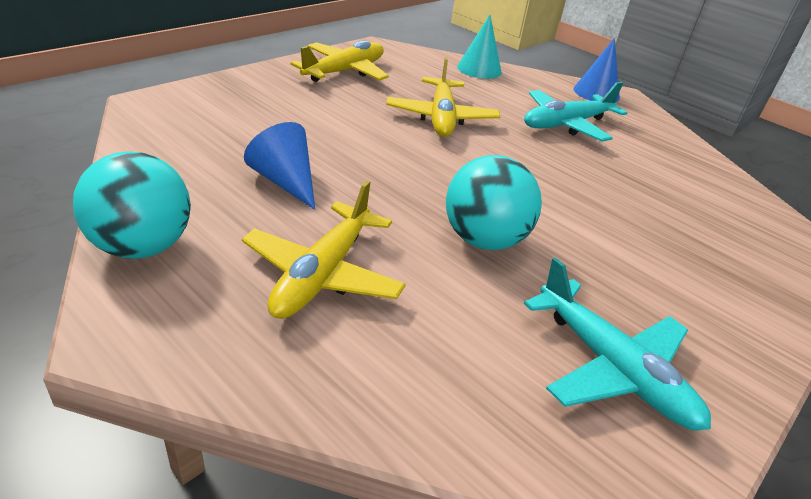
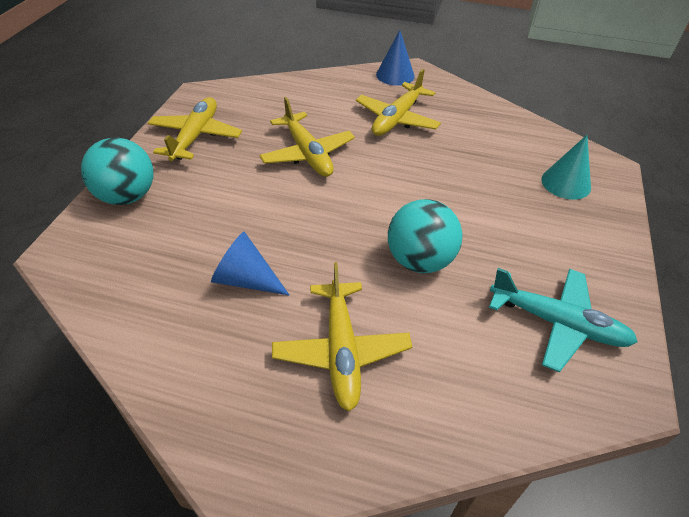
camera: 25 degrees left, 10 degrees up
turquoise ball [73,151,191,259] -> turquoise ball moved to [81,138,153,205]
turquoise cone [457,15,502,79] -> turquoise cone moved to [541,135,591,200]
turquoise plane [524,82,627,142] -> yellow plane [356,69,441,136]

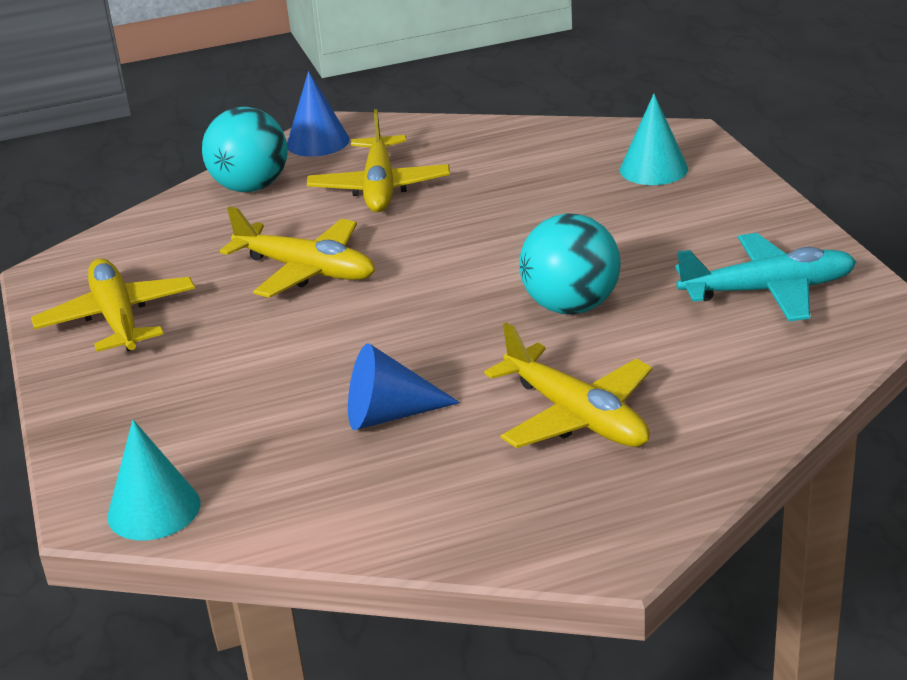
camera: 30 degrees left, 15 degrees down
turquoise ball [81,138,153,205] -> turquoise ball moved to [202,107,288,192]
none -> turquoise cone [107,420,200,540]

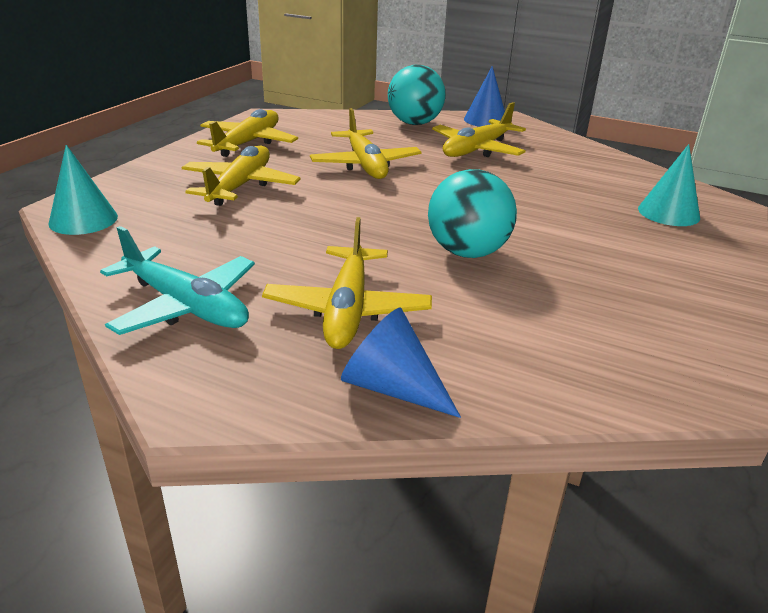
camera: 40 degrees right, 0 degrees up
blue cone [348,343,460,430] -> blue cone moved to [341,307,461,418]
turquoise plane [676,233,856,321] -> turquoise plane moved to [100,226,255,335]
none -> yellow plane [182,145,300,206]

